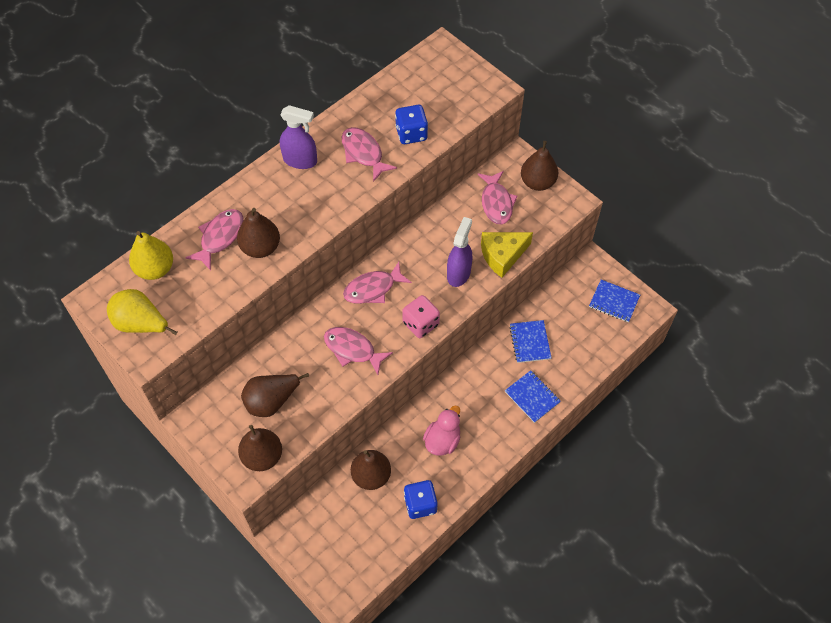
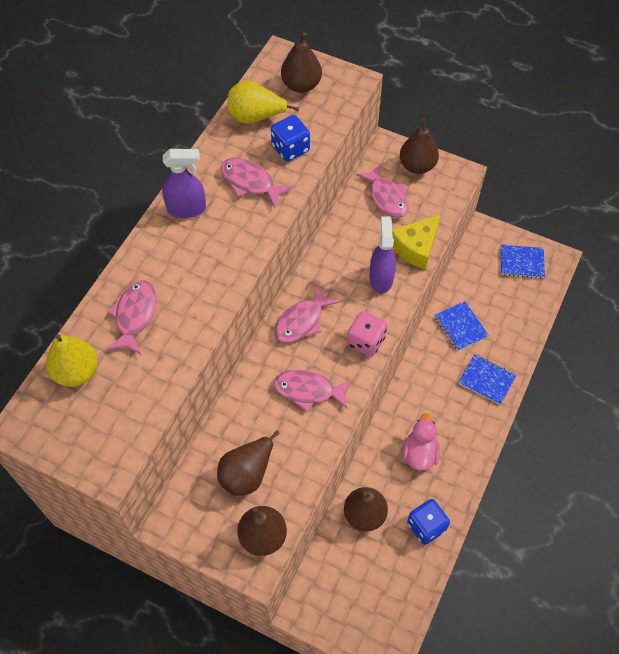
camera: 20 degrees left, 0 degrees up
yellow pear [107,289,177,336] -> yellow pear moved to [227,80,299,124]
brown pear [237,208,280,258] -> brown pear moved to [281,32,322,93]

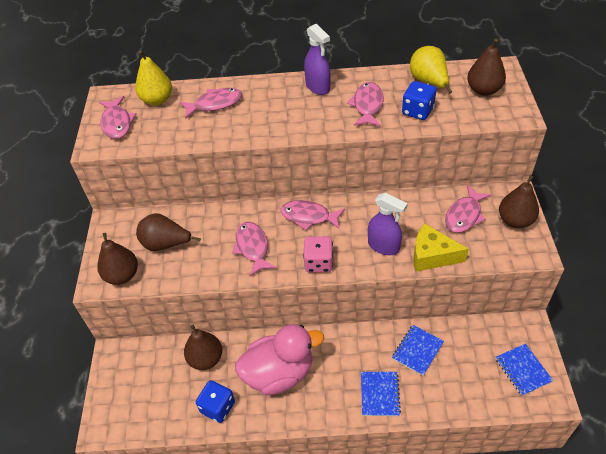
camera: 65 degrees right, 10 degrees down
purple spray bottle [369,217,396,293] -> purple spray bottle turned 60 degrees clockwise [368,192,408,255]
pink duck [403,413,440,471] -> pink duck [235,324,324,395], size x1.71
none -> pink fish [99,96,136,139]

